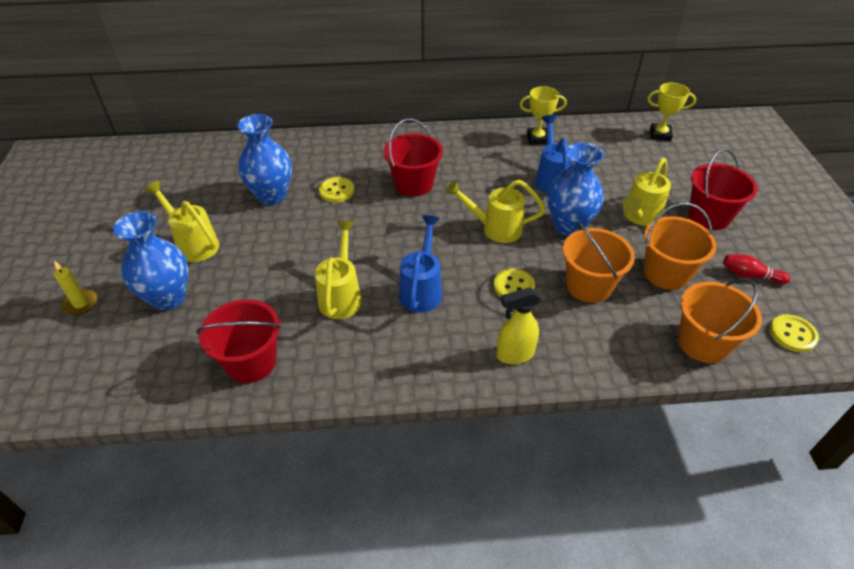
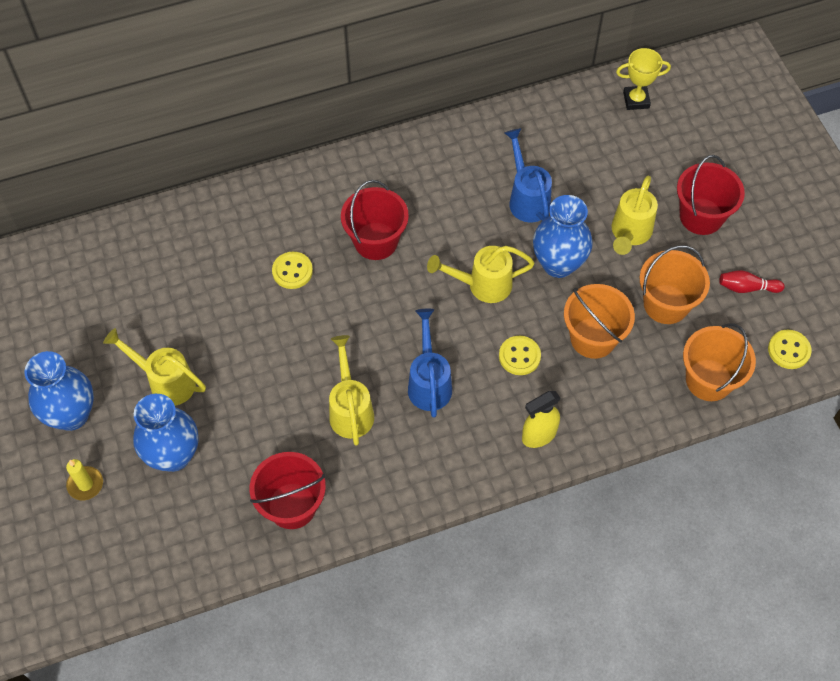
camera: 15 degrees left, 15 degrees up
blue vase [238,114,292,205] -> blue vase moved to [24,351,94,431]
yellow trophy [520,86,567,145] -> none

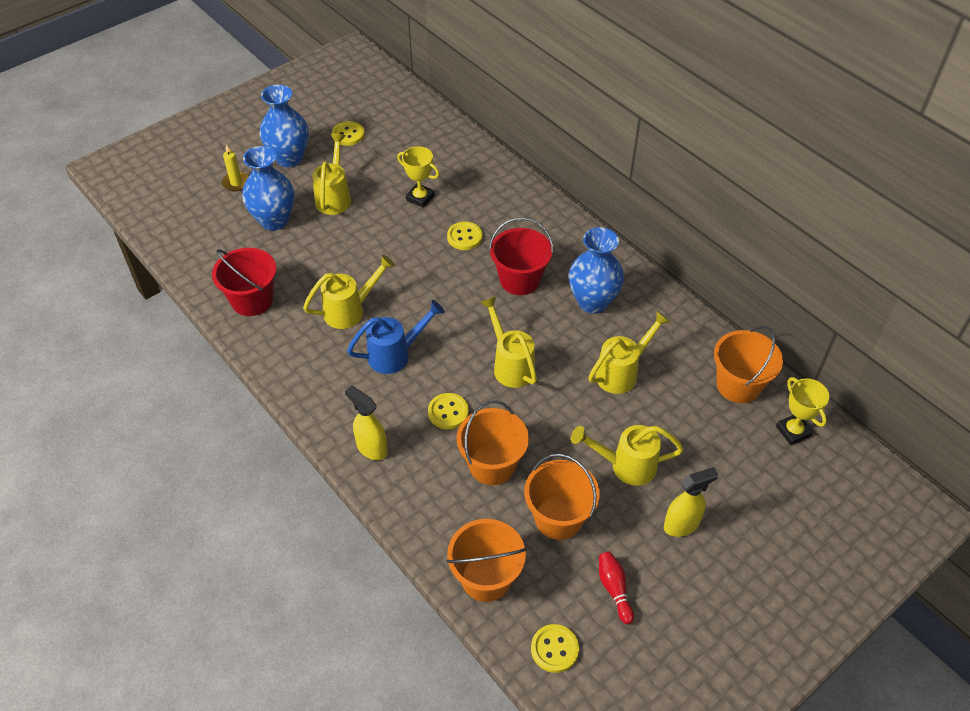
camera: 70 degrees right, 10 degrees down
blue watering can [504,128,552,222] -> yellow watering can [588,311,671,394]
blue vase [533,195,593,278] -> blue vase moved to [569,227,624,314]
red bucket [677,155,745,235] -> yellow spray bottle [664,467,719,537]
none -> yellow button [332,121,365,146]
none -> yellow trophy [397,146,439,208]
none -> orange bucket [714,326,783,403]

